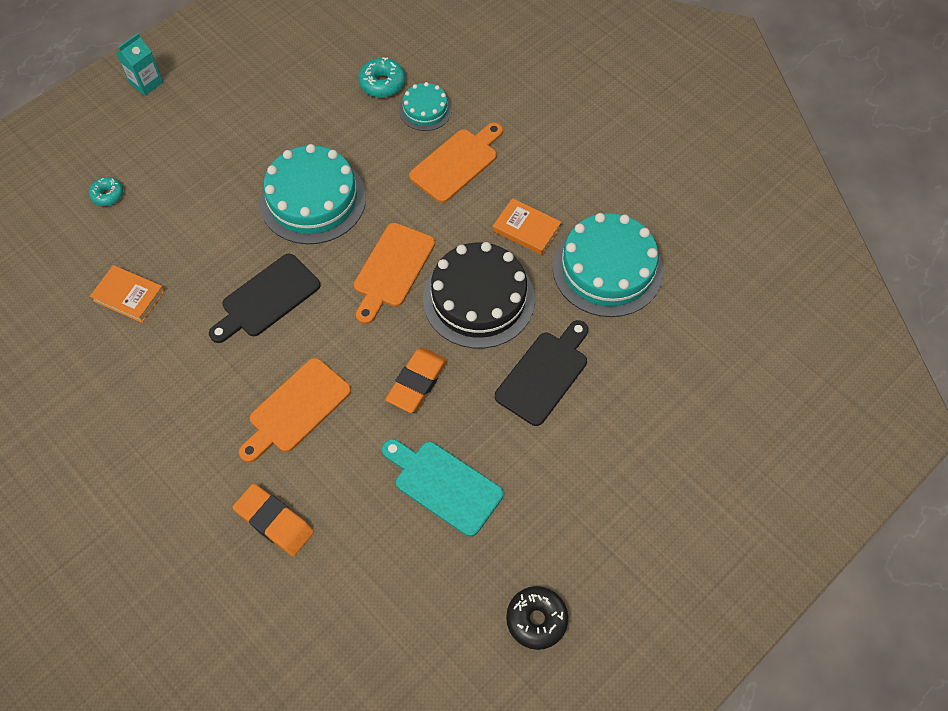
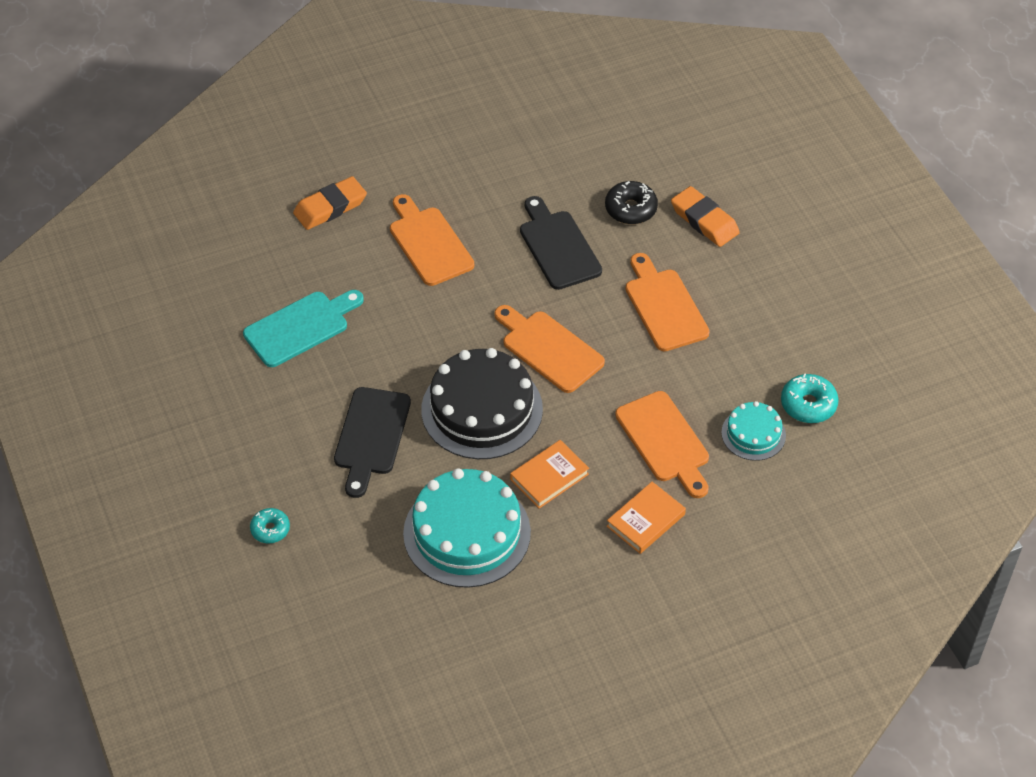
camera: 110 degrees right, 10 degrees down
turquoise donut [89,177,123,206] -> turquoise donut moved to [250,508,290,544]
orange book [90,265,165,323] -> orange book moved to [607,482,686,554]
turquoise carton [116,33,163,96] -> none
turquoise cake [259,144,366,244] -> orange cutting board [625,253,710,351]
orange eraser [385,347,448,413] -> orange eraser moved to [671,186,740,247]
black cutting board [495,320,588,426] -> black cutting board turned 45 degrees clockwise [334,387,411,498]
black donut [506,586,568,650] -> black donut moved to [605,181,658,224]

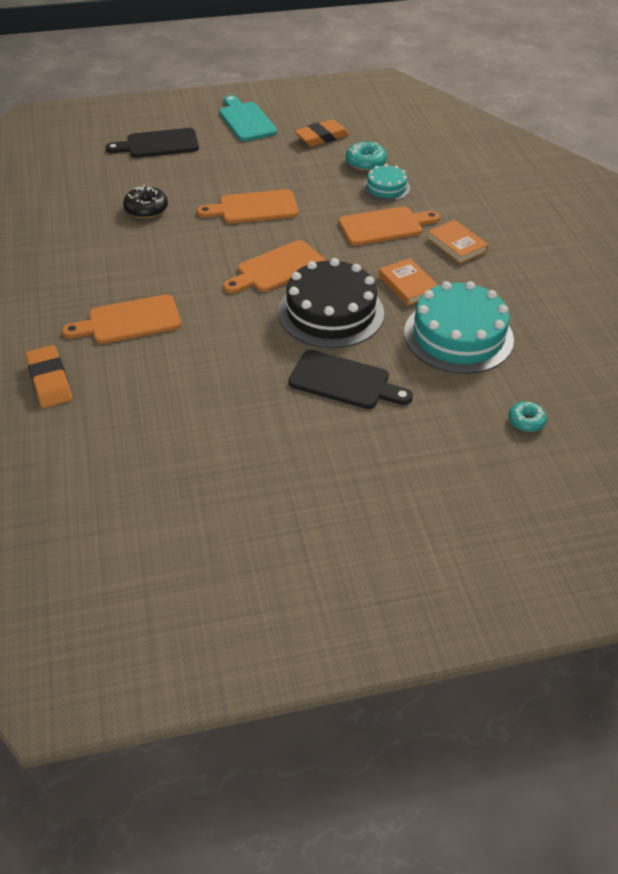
camera: 80 degrees left, 5 degrees down
turquoise cutting board [243,290,364,367] -> turquoise cutting board moved to [219,95,277,141]
turquoise donut [250,508,290,544] -> turquoise donut moved to [508,402,547,432]
black cutting board [520,196,602,290] -> black cutting board moved to [105,128,199,158]
orange eraser [671,186,740,247] -> orange eraser moved to [294,119,350,147]

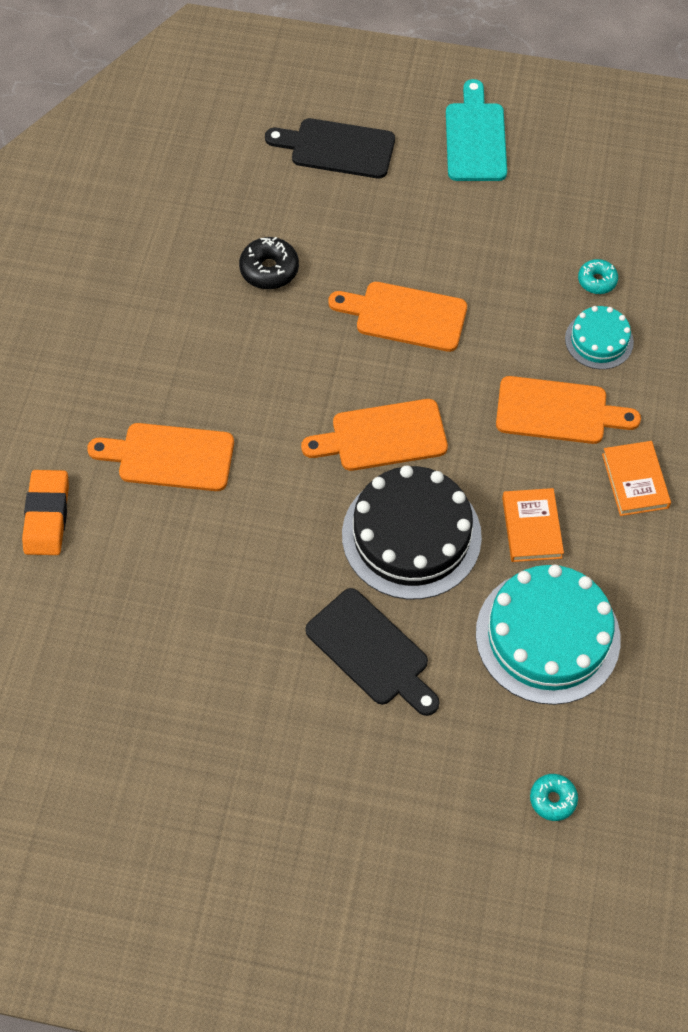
camera: 25 degrees right, 15 degrees up
orange eraser [294,119,350,147] -> none
turquoise donut [346,142,387,171] -> turquoise donut [578,259,618,294], size x0.67

